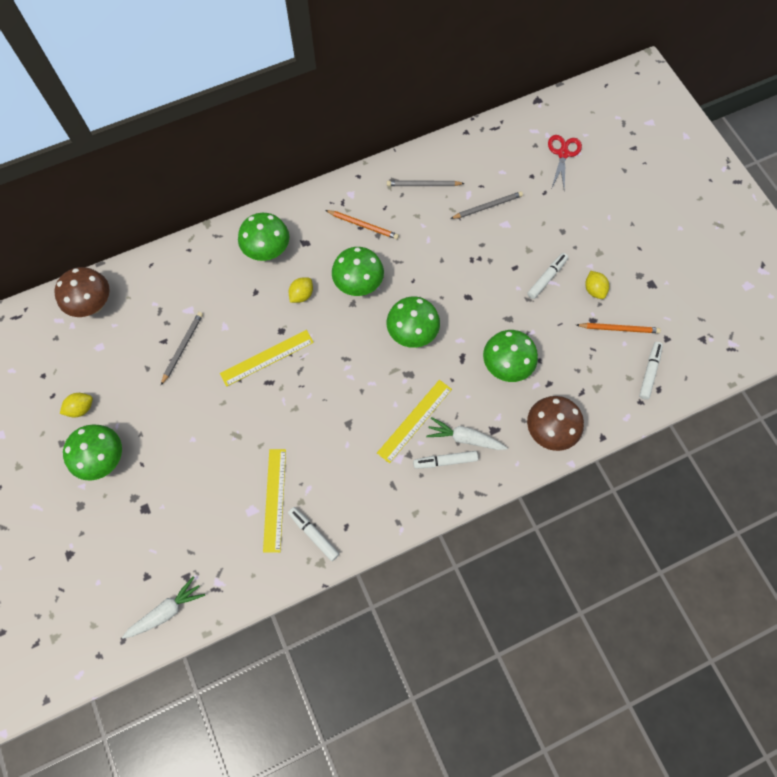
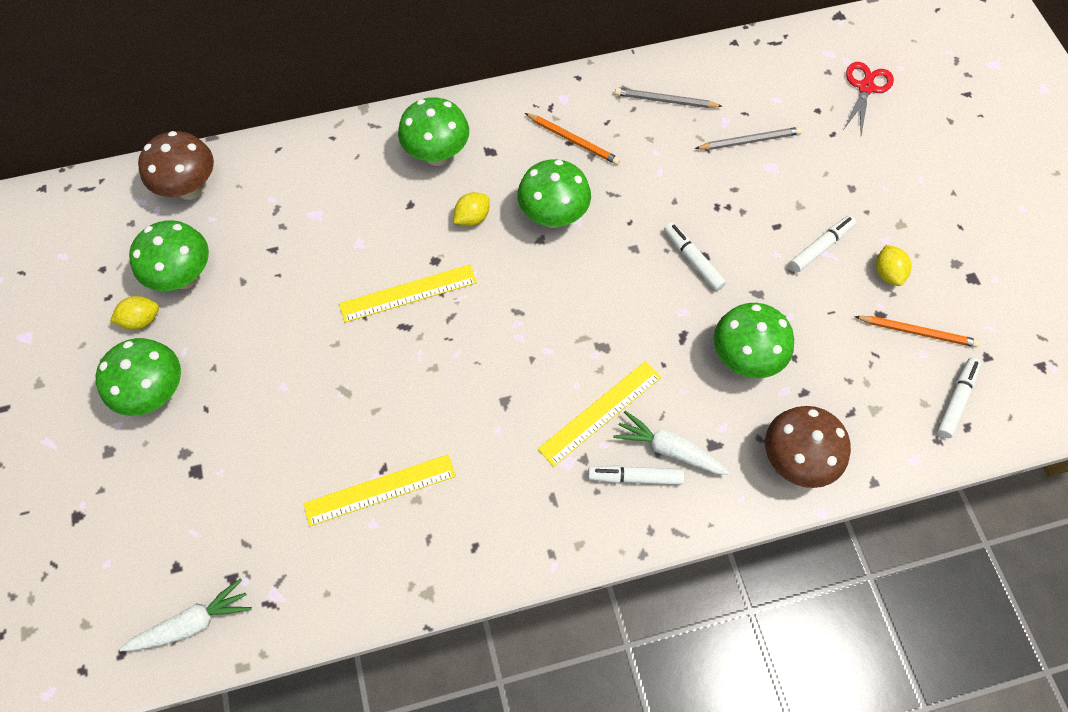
camera: 10 degrees right, 5 degrees down
grey pencil [161,312,203,385] -> none
yellow ruler [263,449,286,553] -> yellow ruler turned 60 degrees clockwise [303,454,456,526]
white marker [288,507,339,561] -> white marker moved to [664,222,726,291]
green mushroom [387,297,440,348] -> green mushroom moved to [129,220,209,291]

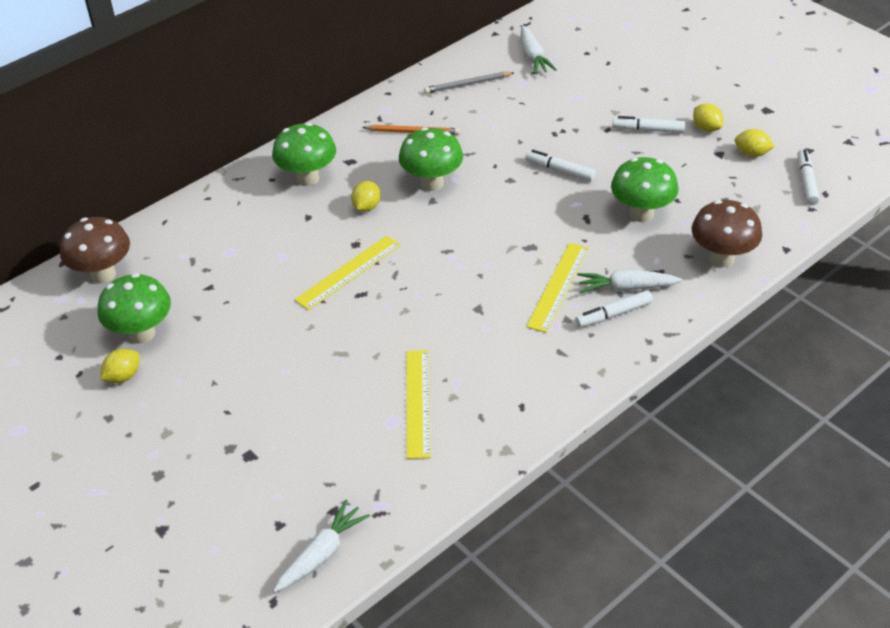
camera: 25 degrees left, 20 degrees down
green mushroom [96,338,181,416] -> none
yellow ruler [303,454,456,526] -> yellow ruler turned 45 degrees counterclockwise [407,350,431,459]
grey pencil [695,127,802,150] -> none
white marker [790,215,856,272] -> white marker turned 105 degrees counterclockwise [612,116,685,133]
red scissors [844,62,894,135] -> none
orange pencil [854,316,980,347] -> yellow lemon [734,129,775,157]
none -> white carrot [521,25,557,74]

